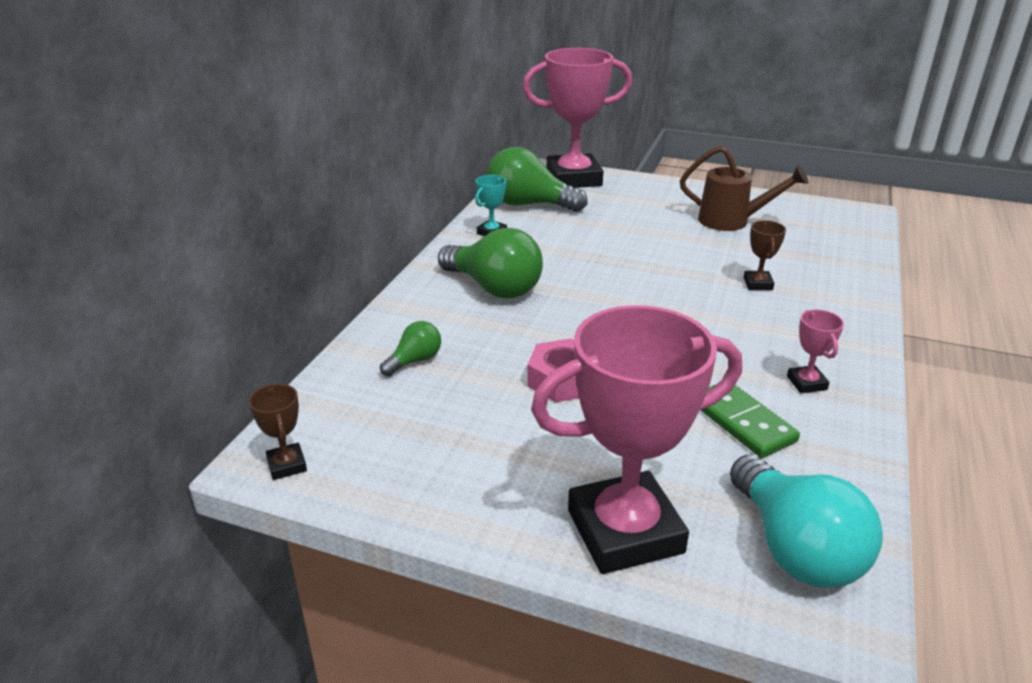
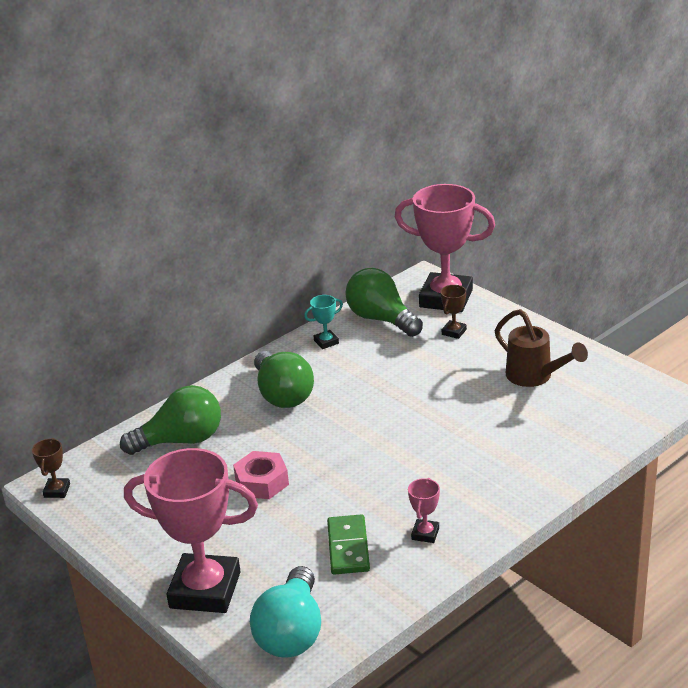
camera: 30 degrees right, 0 degrees up
green light bulb [380,321,441,376] -> green light bulb [120,385,221,455], size x1.98
brown trophy [744,220,786,290] -> brown trophy moved to [440,285,467,339]

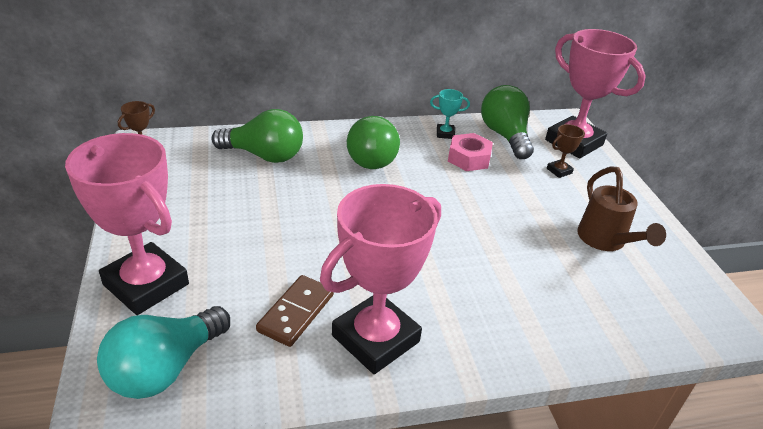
camera: 25 degrees right, 5 degrees up
pink nut [233,451,289,499] -> pink nut moved to [448,133,493,171]
green domino [327,514,370,575] -> brown domino [256,275,334,347]
pink trophy [408,478,440,543] -> pink trophy [320,184,441,374], size x2.44

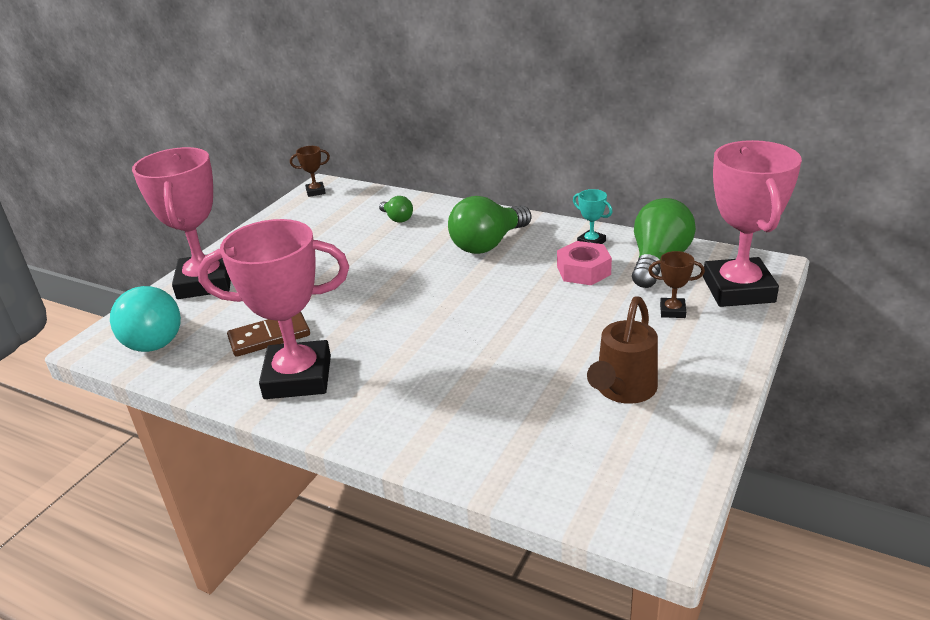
camera: 45 degrees right, 5 degrees down
turquoise light bulb [97,306,230,399] -> turquoise light bulb turned 105 degrees counterclockwise [110,286,181,352]
green light bulb [212,109,303,163] -> green light bulb [379,196,413,223], size x0.50

